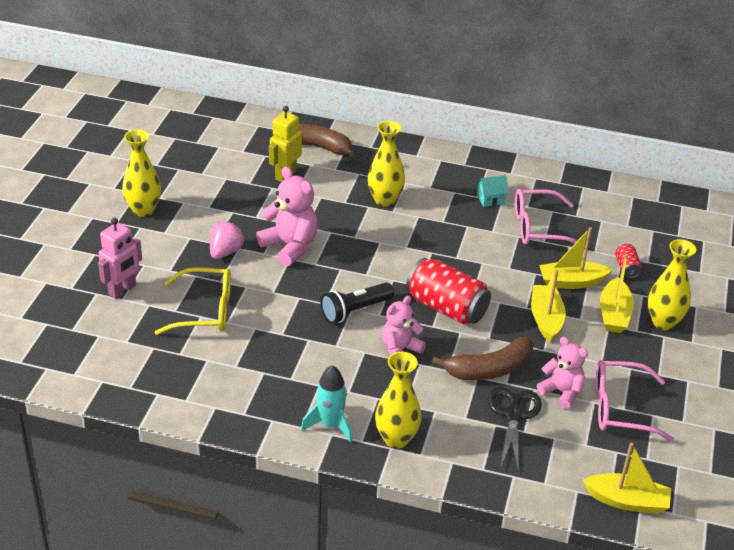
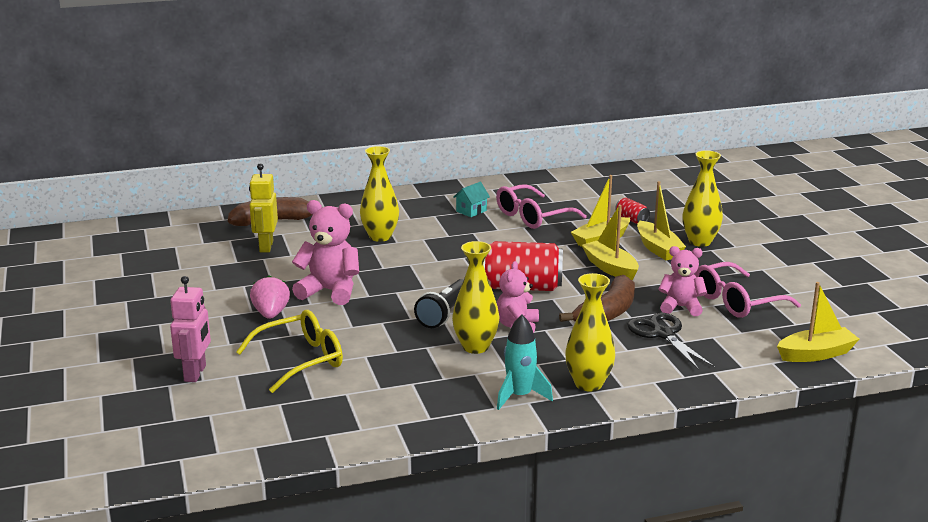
camera: 30 degrees left, 15 degrees down
yellow vase [122,129,161,217] -> yellow vase moved to [452,241,499,354]

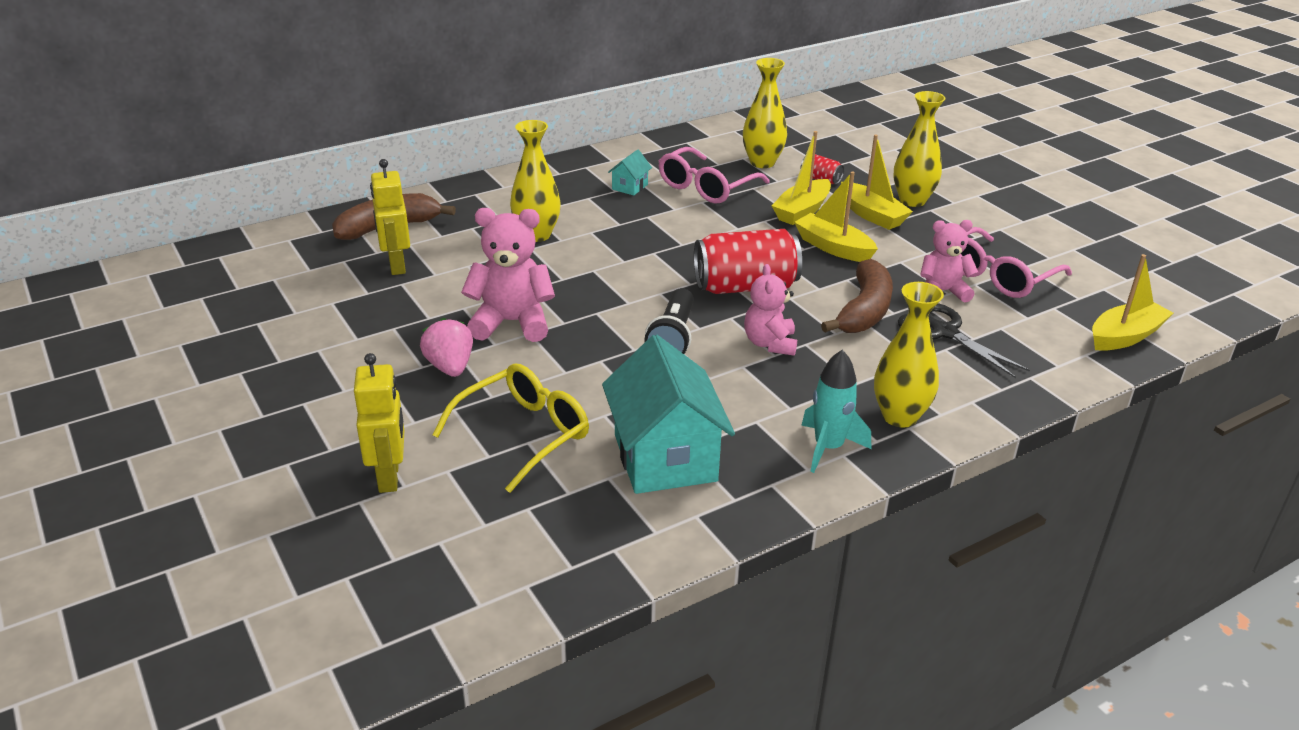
camera: 15 degrees left, 10 degrees up
pink robot [170,276,211,382] -> yellow robot [354,353,404,493]
yellow vase [452,241,499,354] -> yellow vase moved to [743,58,787,168]
none -> turquoise house [602,335,735,494]

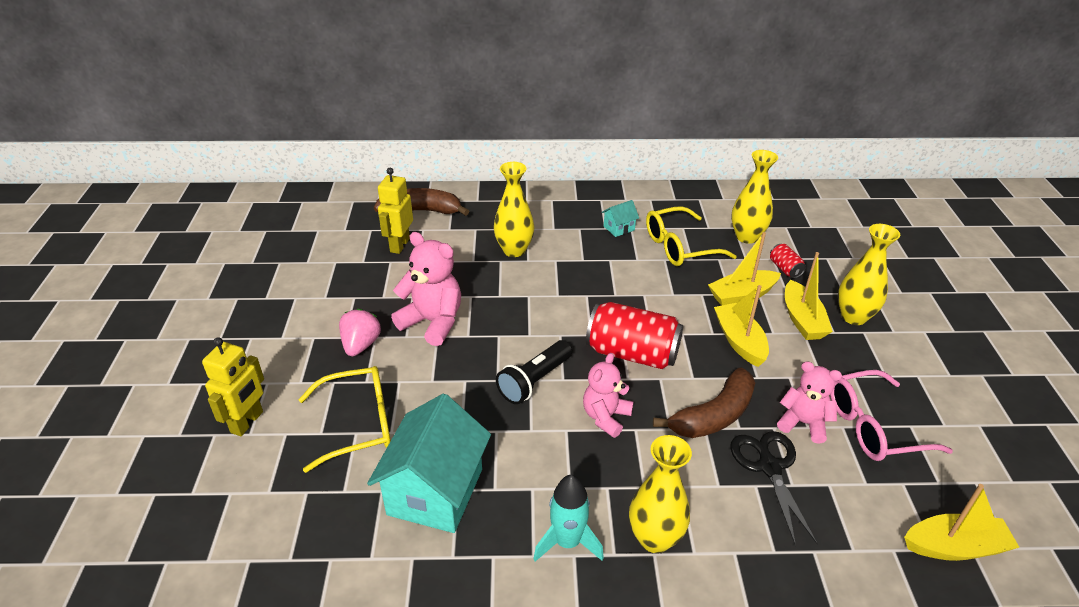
camera: 30 degrees right, 5 degrees up
pink glasses [658,147,770,204] -> yellow glasses [646,206,737,266]

